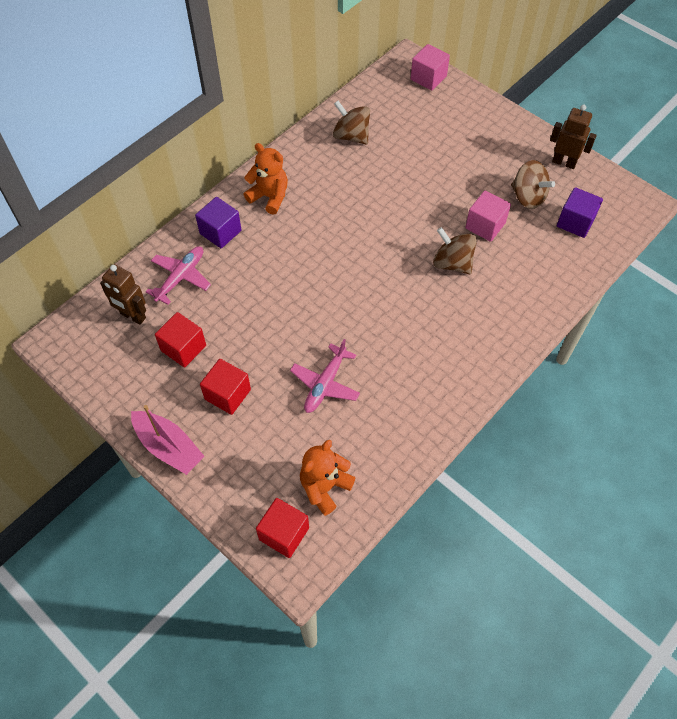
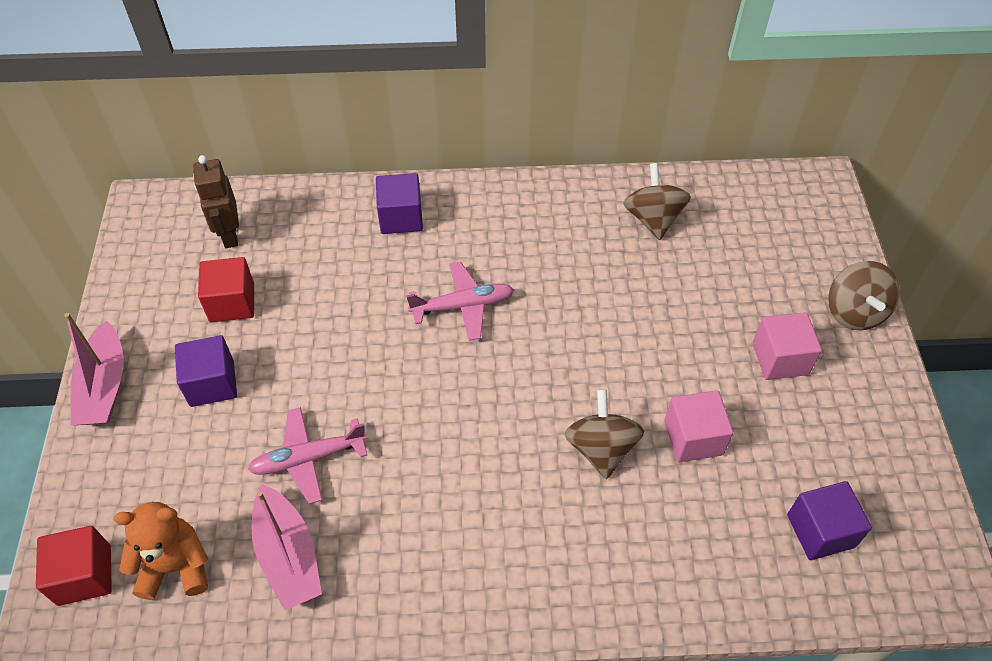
camera: 45 degrees right, 5 degrees down
pink plane [146,246,211,305] -> pink plane moved to [406,262,514,341]
red cube [200,359,251,415] -> purple cube [175,335,237,407]
orange teddy bear [243,143,288,215] -> none
pink cube [411,44,450,90] -> pink cube moved to [752,312,822,380]
brown spinning top [511,160,555,209] -> brown spinning top moved to [828,261,900,330]
brown robot [550,105,597,169] -> none
none -> pink boat [252,484,322,610]

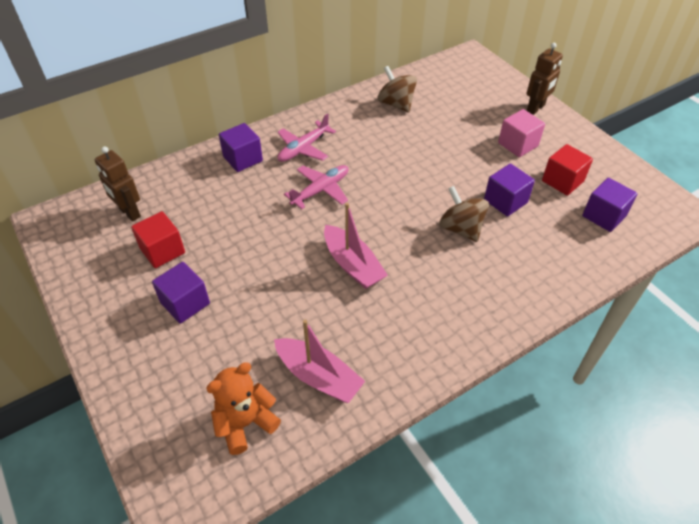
camera: 30 degrees left, 5 degrees down
red cube [36,526,112,606] -> red cube moved to [542,144,593,196]
pink boat [64,313,124,425] -> pink boat moved to [324,203,388,289]
pink plane [248,407,367,504] -> pink plane moved to [277,114,336,162]
pink cube [664,390,733,462] -> purple cube [484,163,535,217]
brown spinning top [828,261,900,330] -> brown robot [527,43,563,115]

